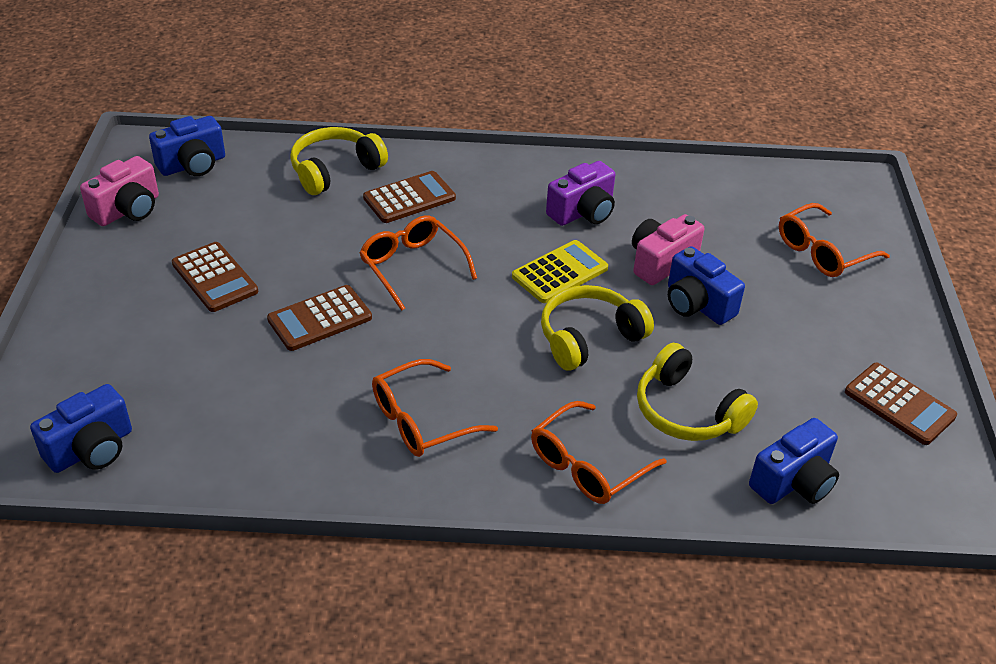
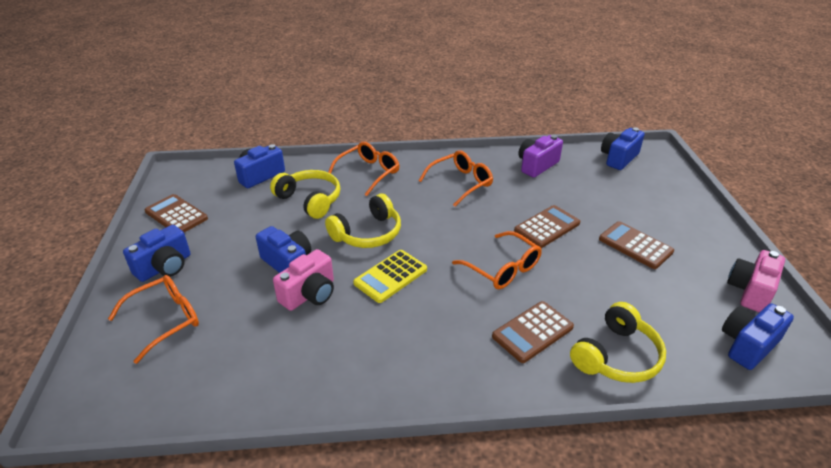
camera: 175 degrees right, 5 degrees down
purple camera [546,161,615,226] -> purple camera moved to [518,135,563,177]
none -> blue camera [123,225,190,282]

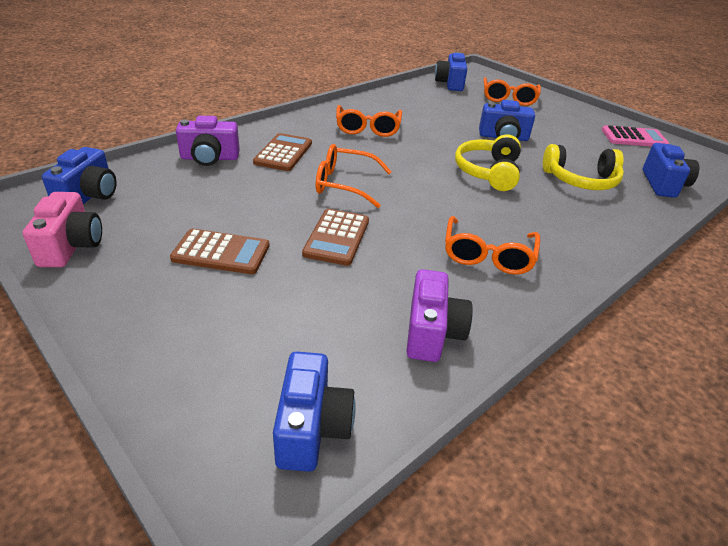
camera: 140 degrees right, 0 degrees up
blue camera [123,225,190,282] -> blue camera moved to [435,52,467,91]
brown calculator [145,194,208,232] -> pink calculator [602,125,669,147]
pink camera [273,249,334,311] -> none
orange glasses [328,142,399,196] -> orange glasses moved to [336,105,402,137]
yellow calculator [353,250,427,303] -> none
yellow headphones [570,302,666,383] -> purple camera [176,116,240,166]

